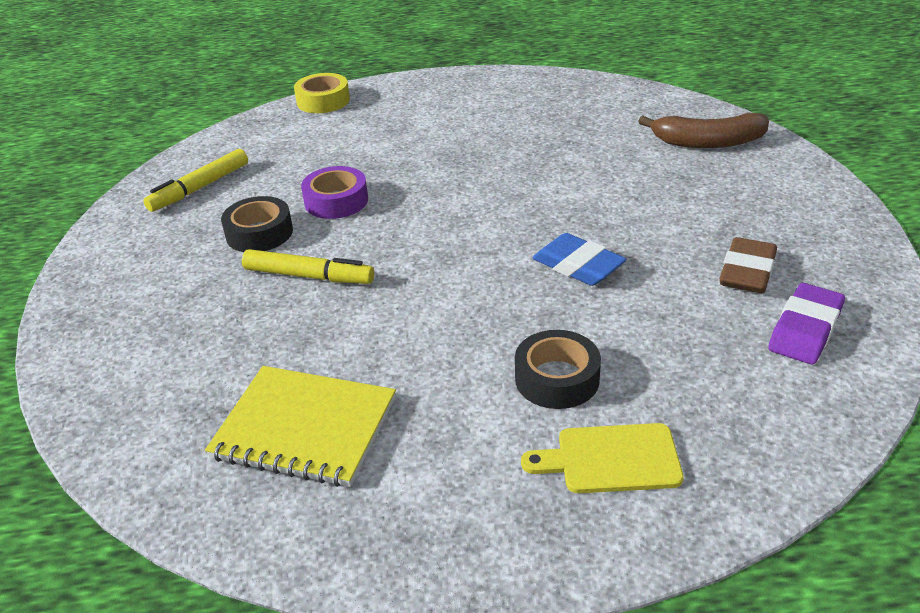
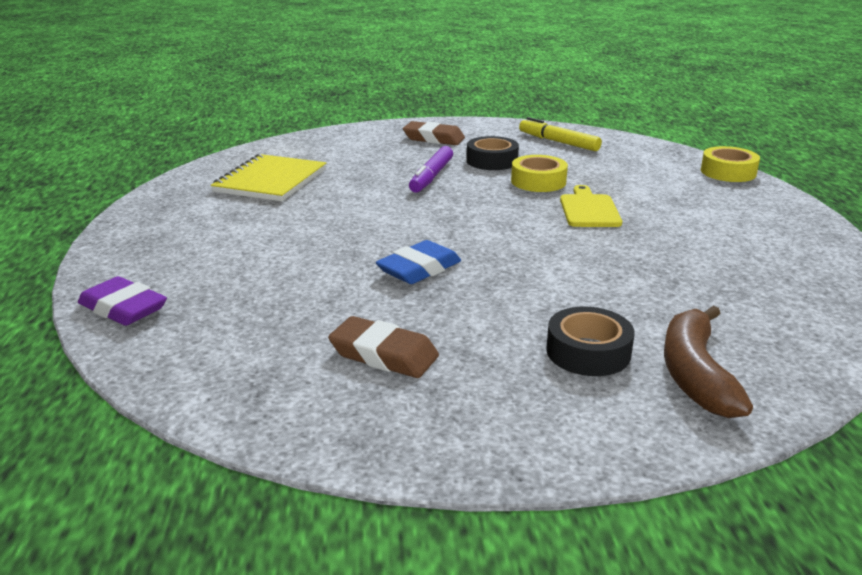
camera: 90 degrees right, 10 degrees down
yellow marker [242,249,374,284] -> purple marker [409,146,453,193]
purple tape [301,166,368,219] -> yellow tape [511,155,568,192]
black tape [515,330,601,409] -> black tape moved to [546,307,634,376]
yellow cutting board [521,423,684,493] -> yellow cutting board moved to [560,185,622,227]
purple eraser [768,283,845,364] -> purple eraser moved to [78,276,167,326]
none -> brown eraser [403,121,465,145]

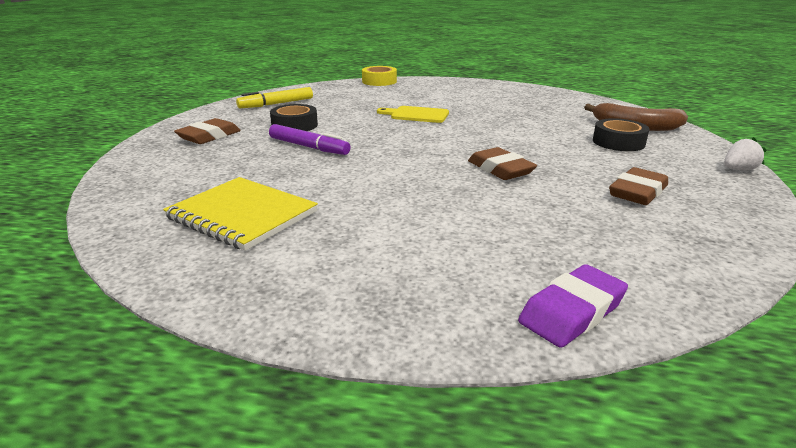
camera: 75 degrees left, 0 degrees up
blue eraser [376,240,461,284] -> brown eraser [468,147,537,180]
yellow tape [511,155,568,192] -> none
none -> white strawberry [724,137,767,170]

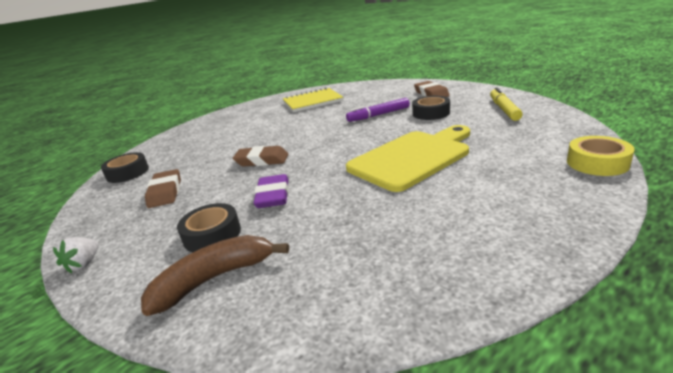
camera: 130 degrees right, 0 degrees up
yellow cutting board [377,106,449,123] -> yellow cutting board [346,125,470,192], size x1.90
purple eraser [518,264,628,348] -> purple eraser moved to [253,174,289,208]
none -> black tape [101,152,149,183]

